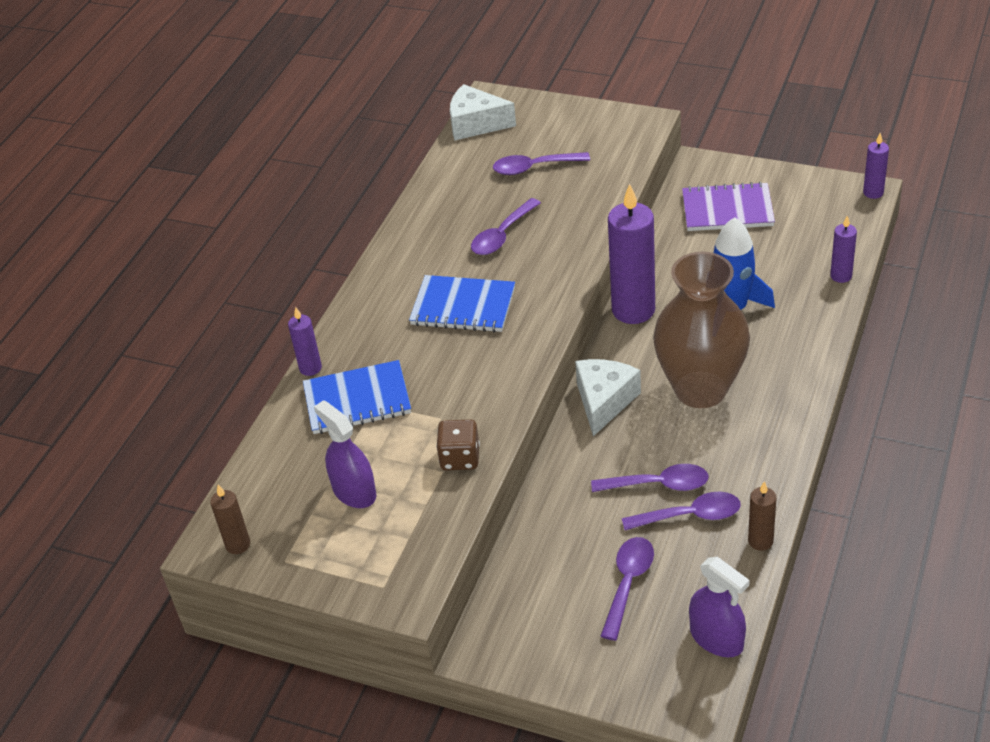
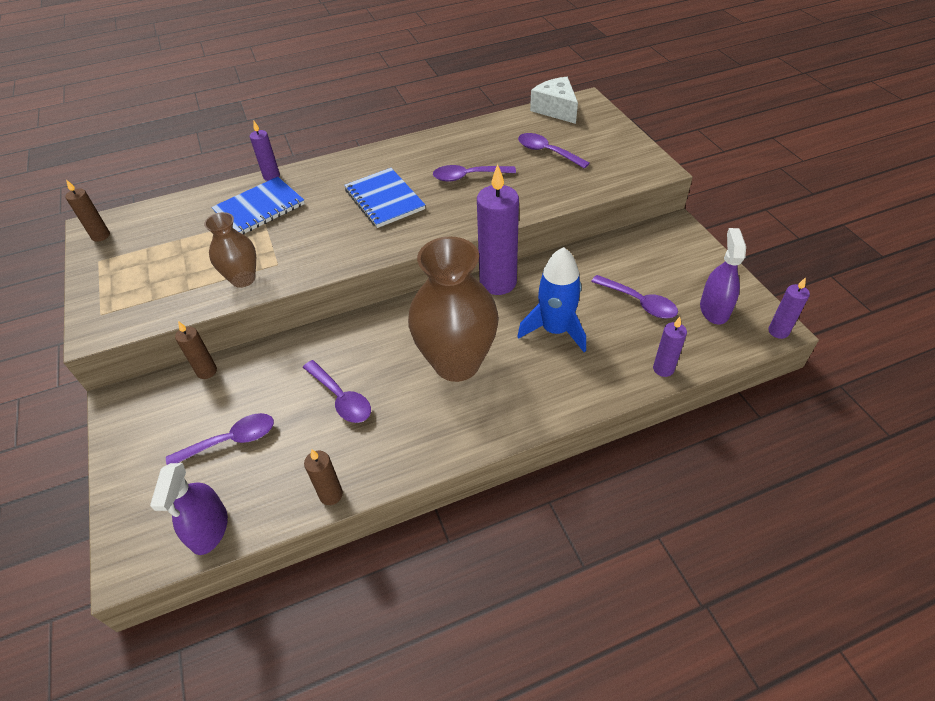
camera: 45 degrees right, 5 degrees up
blue notebook [303,360,411,434] -> blue notebook turned 75 degrees counterclockwise [211,177,305,235]
purple spray bottle [314,400,376,508] -> purple spray bottle moved to [700,228,746,325]
brown dice [436,419,480,470] -> brown vase [204,212,256,288]
white cheese [575,359,641,436] -> none
purple spoon [622,491,740,530] -> purple spoon moved to [591,275,678,318]
purple notebook [682,182,775,231] -> none
none -> brown candle [175,321,217,379]

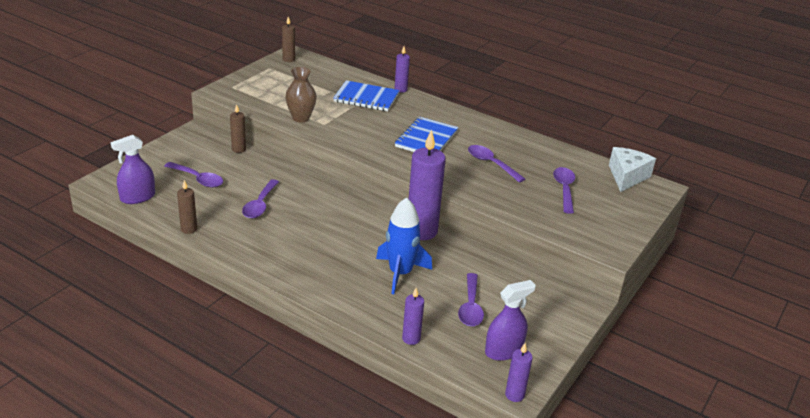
camera: 50 degrees right, 15 degrees down
brown vase [408,237,499,382] -> none

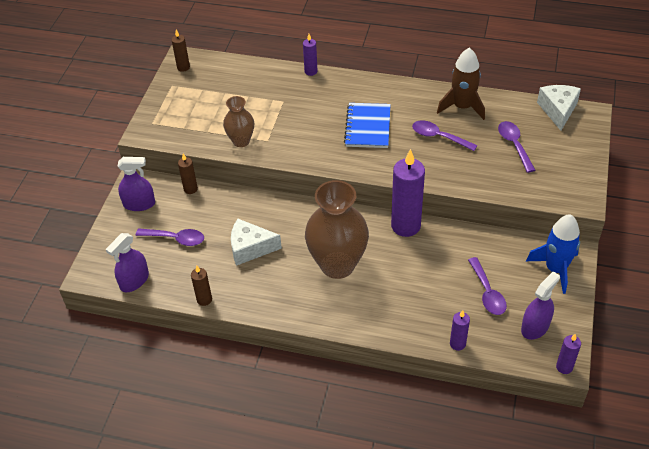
camera: 15 degrees left, 15 degrees up
purple spoon [242,179,279,218] -> white cheese [231,219,282,266]
blue notebook [333,80,400,111] -> none
blue rocket [376,197,432,294] -> blue rocket moved to [526,214,580,294]
none -> purple spray bottle [118,157,155,211]
none -> brown vase [305,180,369,279]
none -> brown rocket [437,48,485,120]

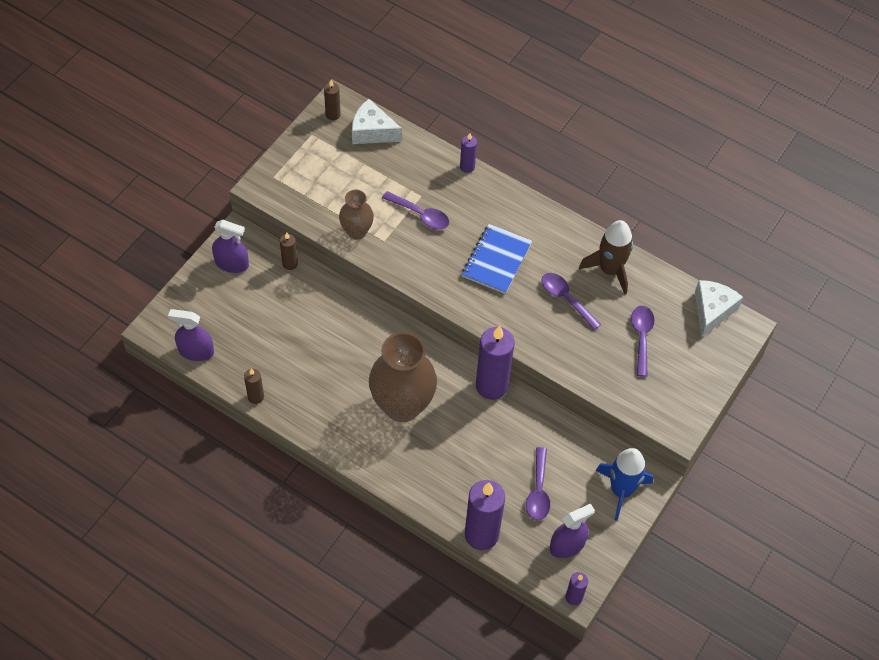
camera: 15 degrees right, 10 degrees up
purple spray bottle [106,233,149,292] -> purple spray bottle turned 45 degrees clockwise [168,309,214,361]
purple spoon [136,228,204,246] -> purple spoon moved to [382,191,449,229]
white cheese [231,219,282,266] -> white cheese moved to [352,99,402,144]
purple candle [450,310,470,351] -> purple candle [465,480,505,550], size x2.03

